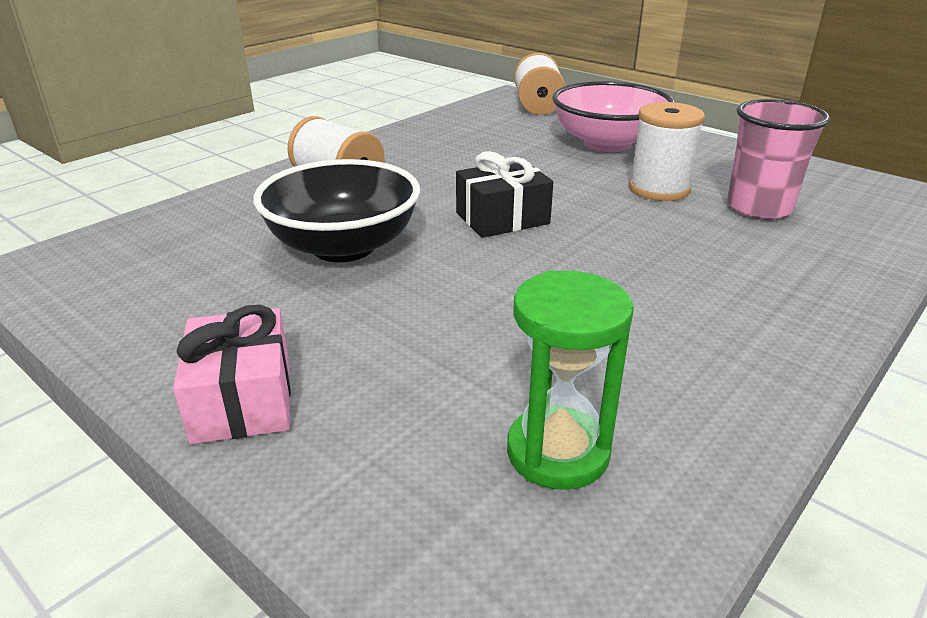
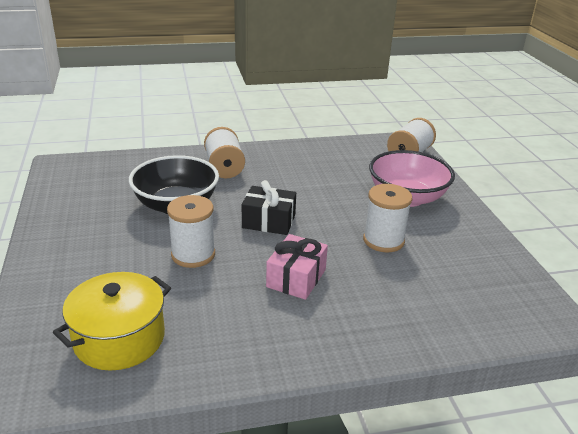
camera: 35 degrees right, 0 degrees up
pink gift [173,305,291,444] -> pink gift moved to [266,234,328,300]
green hourglass [507,270,634,490] -> yellow pot [53,272,171,371]
pink cup [727,99,830,220] -> none
none -> white spool [167,195,215,268]

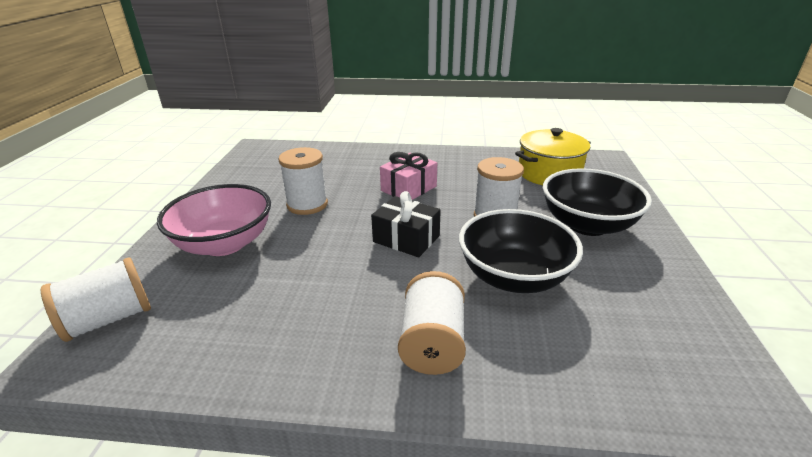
camera: 160 degrees left, 0 degrees up
none -> black bowl [543,168,652,236]

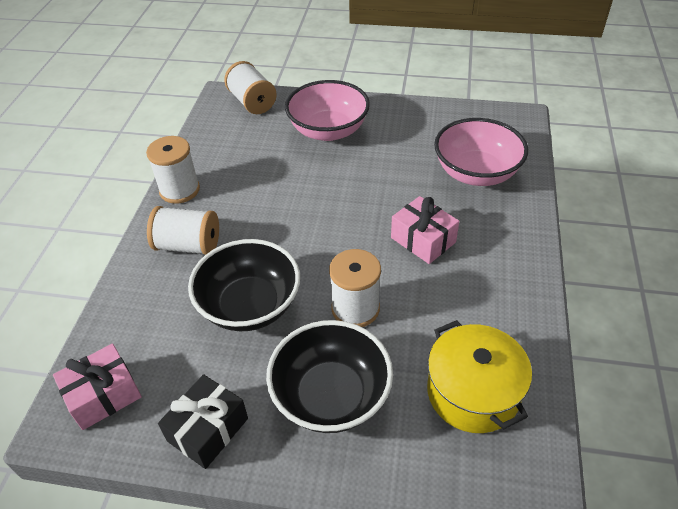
camera: 95 degrees right, 15 degrees up
white spool [278,147,328,215] -> white spool moved to [146,136,200,204]
black gift [371,191,441,257] -> black gift moved to [158,374,248,469]
none -> pink gift [53,343,142,430]
none -> pink bowl [434,118,528,186]

